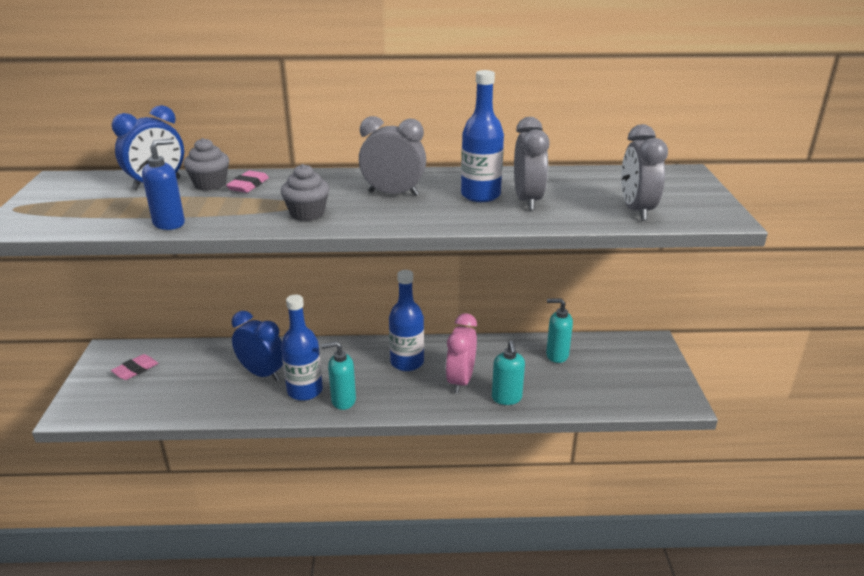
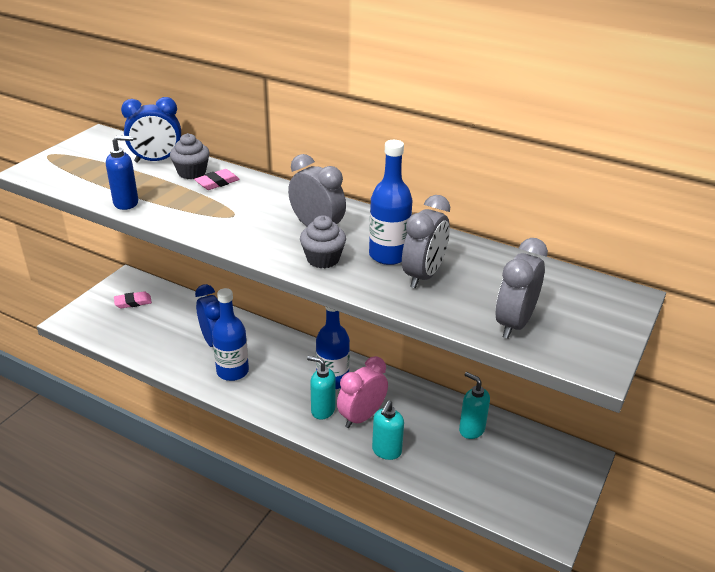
camera: 30 degrees right, 5 degrees up
grey cupcake [281,164,329,221] -> grey cupcake moved to [300,215,346,268]
turquoise soap dispenser [321,341,356,410] -> turquoise soap dispenser moved to [307,356,336,420]

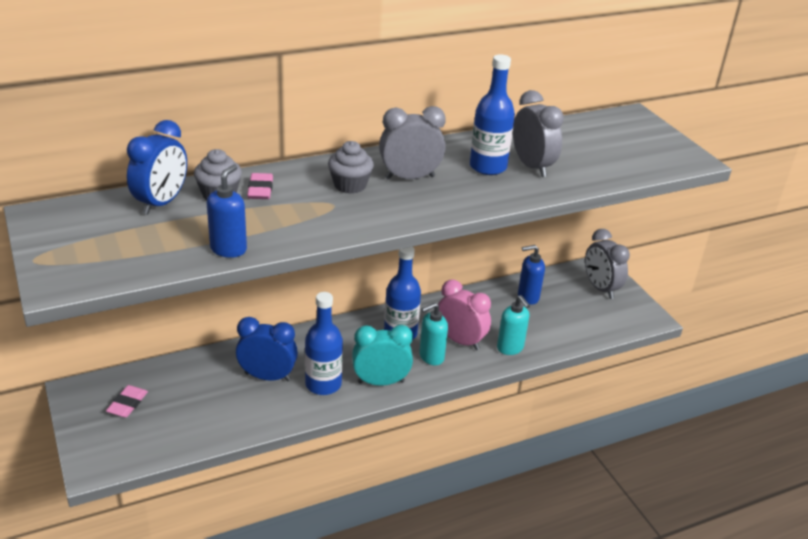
camera: 55 degrees left, 0 degrees up
grey cupcake [300,215,346,268] -> grey cupcake moved to [328,141,374,194]
pink clock [337,356,388,428] -> pink clock turned 135 degrees clockwise [438,279,491,350]
turquoise soap dispenser [459,372,490,439] -> blue soap dispenser [518,245,545,305]
grey clock [495,238,548,339] -> grey clock moved to [585,229,630,299]
none -> turquoise clock [352,325,413,386]

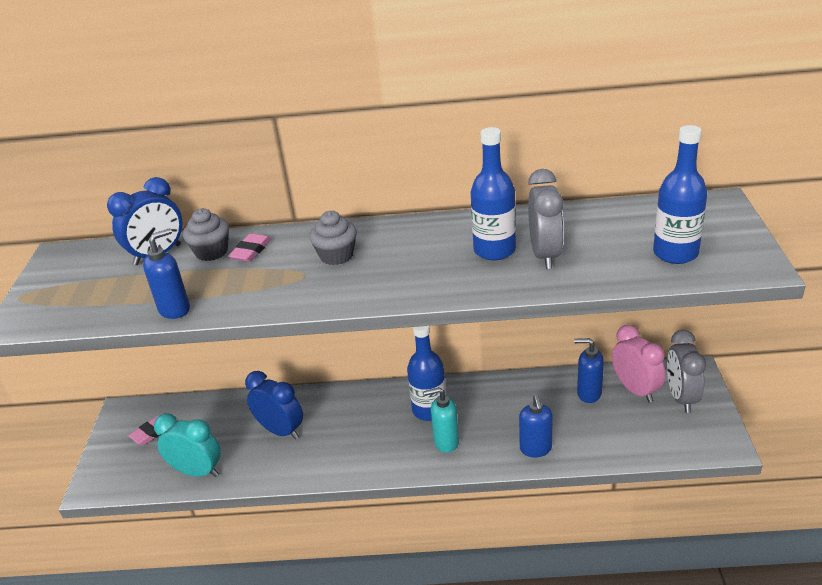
camera: 30 degrees right, 0 degrees up
blue bottle [305,292,343,395] -> blue bottle moved to [653,125,707,264]
turquoise clock [352,325,413,386] -> turquoise clock moved to [154,413,221,477]
grey clock [379,106,446,180] -> none
pink clock [438,279,491,350] -> pink clock moved to [612,325,666,402]
turquoise soap dispenser [497,295,530,355] -> blue soap dispenser [519,395,553,457]

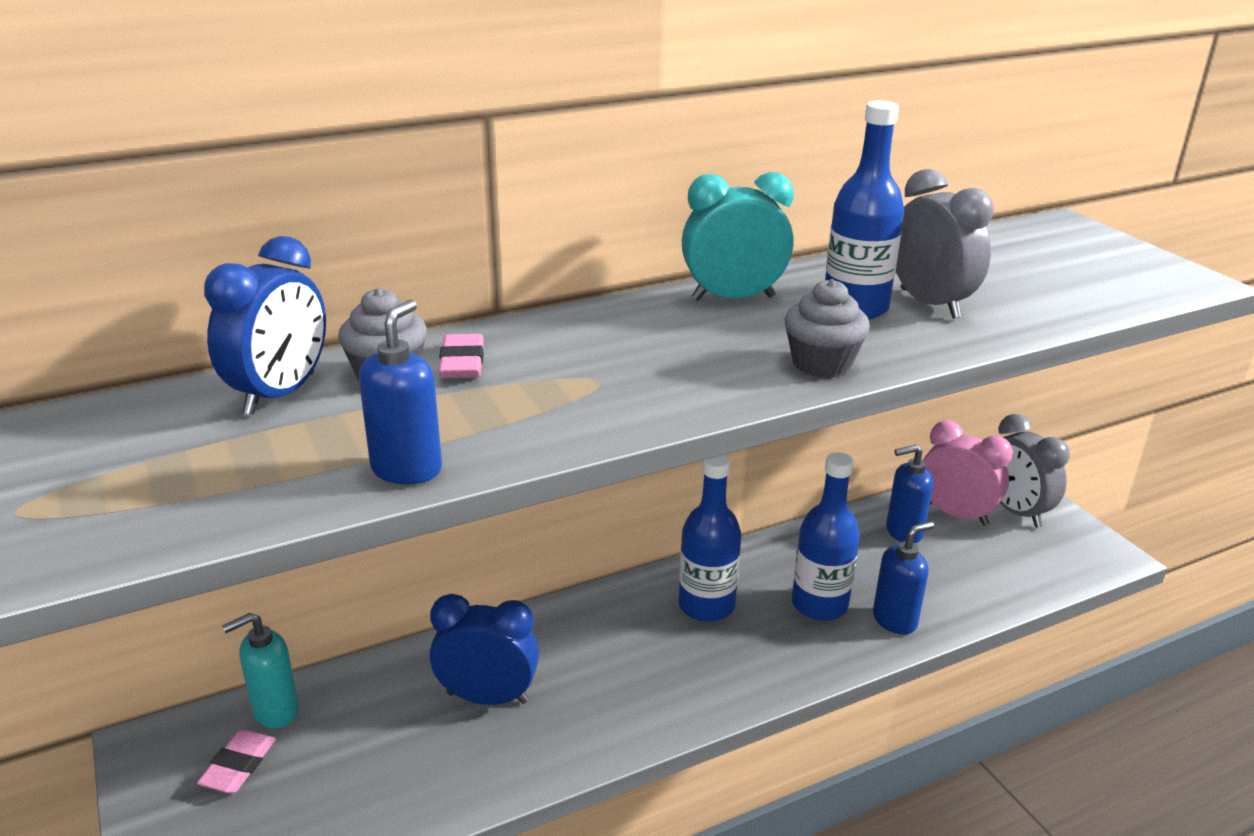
camera: 30 degrees left, 5 degrees down
turquoise clock [154,413,221,477] -> turquoise clock moved to [682,172,794,301]
grey cupcake [309,211,357,265] -> grey cupcake moved to [784,279,870,378]
turquoise soap dispenser [424,387,459,453] -> turquoise soap dispenser moved to [222,613,299,729]
blue soap dispenser [519,395,553,457] -> blue soap dispenser turned 90 degrees counterclockwise [873,521,934,635]
blue bottle [653,125,707,264] -> blue bottle moved to [792,452,860,621]

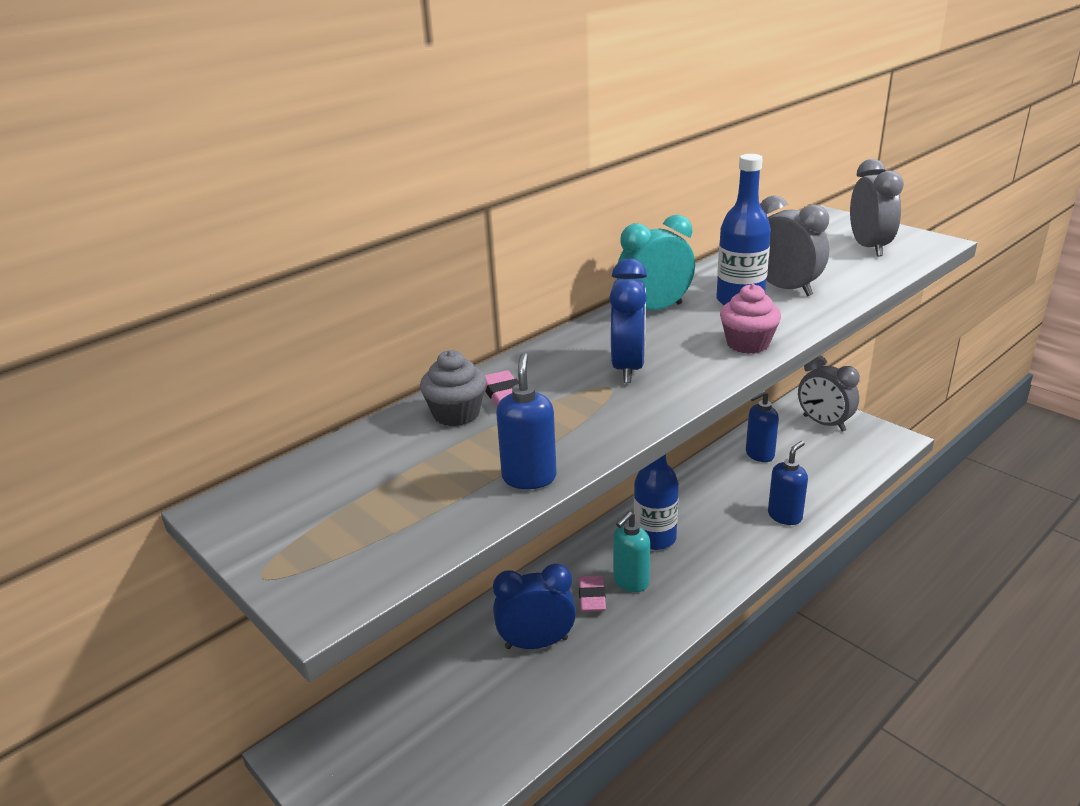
camera: 15 degrees left, 0 degrees up
pink eraser [196,729,276,793] -> pink eraser moved to [579,575,606,612]
blue clock [204,236,326,415] -> blue clock moved to [609,259,647,383]
turquoise soap dispenser [222,613,299,729] -> turquoise soap dispenser moved to [613,511,650,592]
grey cupcake [784,279,870,378] -> pink cupcake [720,284,781,354]
blue bottle [792,452,860,621] -> none
pink clock [923,420,1013,526] -> none
none -> grey clock [850,159,904,257]

